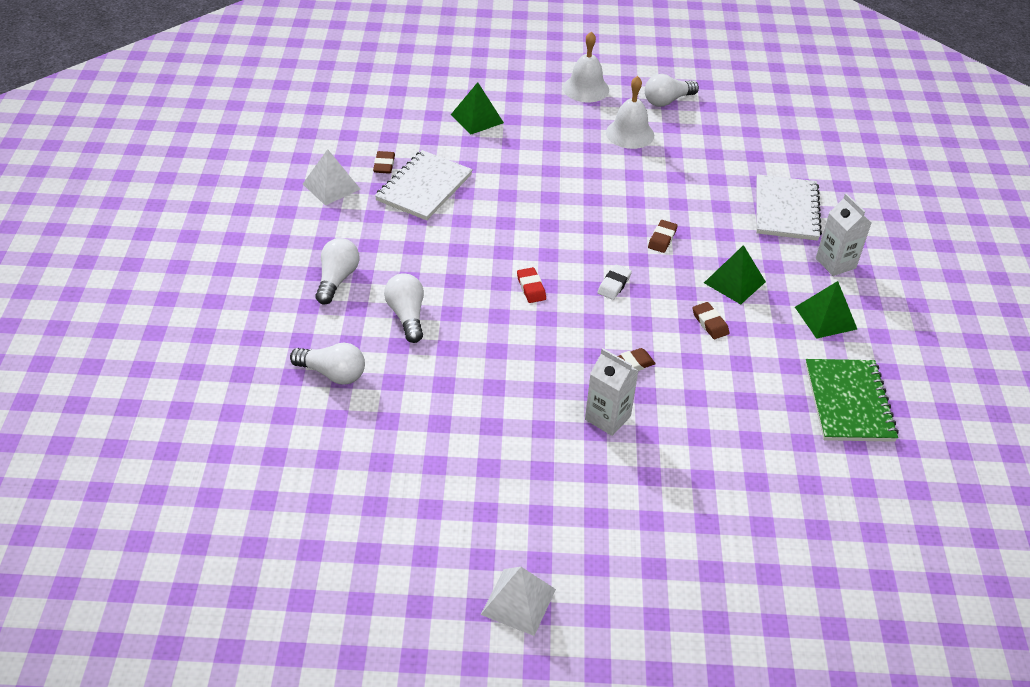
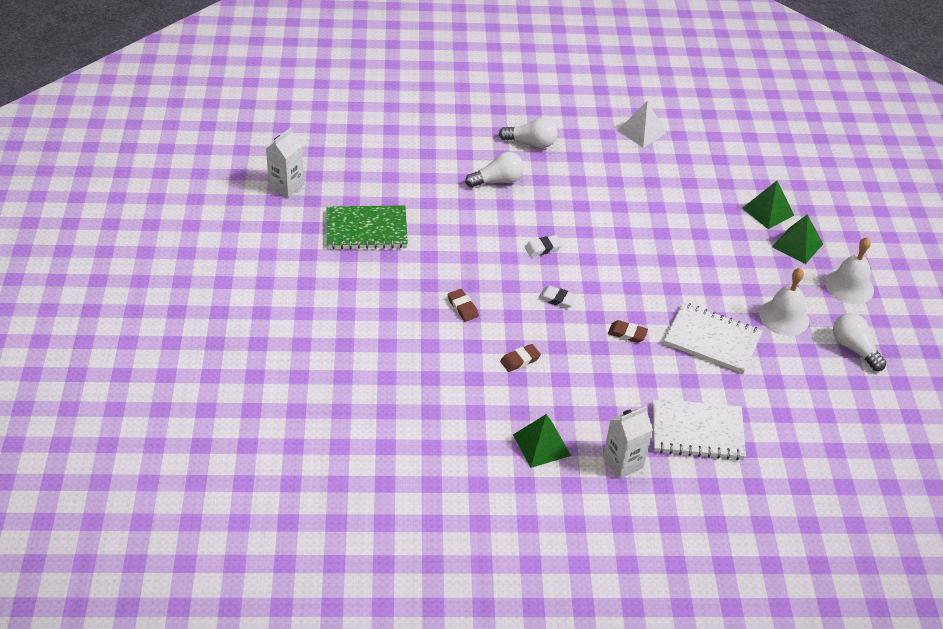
camera: 85 degrees right, 0 degrees up
white light bulb [290,343,365,385] -> none
brown eraser [373,151,395,174] -> none
white notebook [375,150,473,221] -> white notebook moved to [663,302,763,373]
white pyramid [481,567,556,636] -> none
red eraser [517,267,546,303] -> white eraser [525,235,563,257]
white carton [585,348,638,436] -> white carton moved to [266,127,304,198]
green pyramid [704,245,766,304] -> green pyramid moved to [772,214,823,264]
green notebook [805,359,899,442] -> green notebook moved to [326,205,408,249]

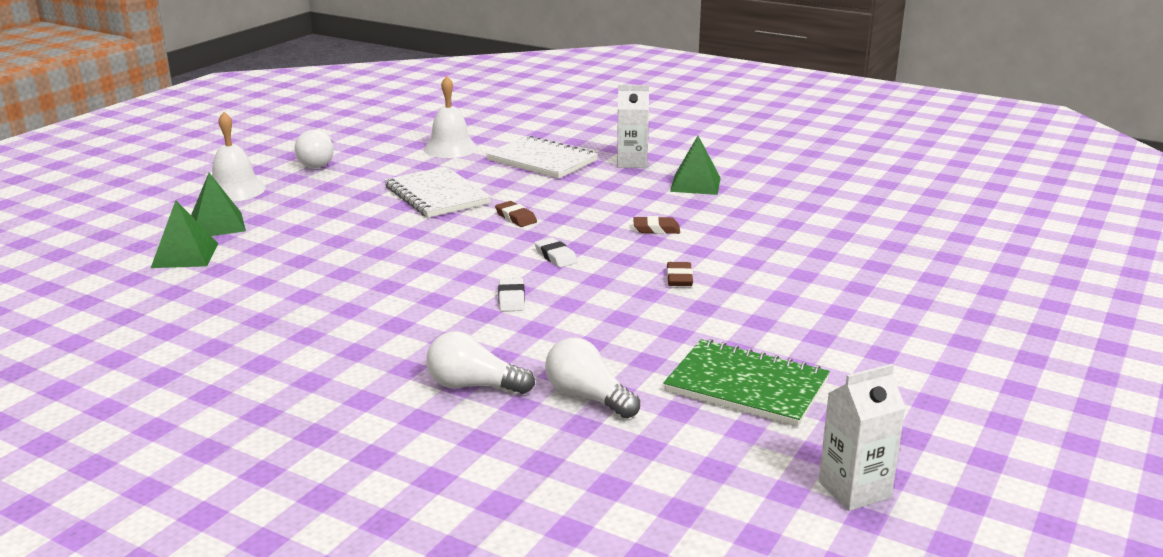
camera: 145 degrees left, 20 degrees down
white light bulb [499,118,557,148] -> white light bulb moved to [545,337,640,419]
white eraser [525,235,563,257] -> white eraser turned 75 degrees clockwise [498,278,525,312]
white pyramid [617,101,666,148] -> none
white bell [759,268,809,336] -> white bell moved to [424,76,477,158]

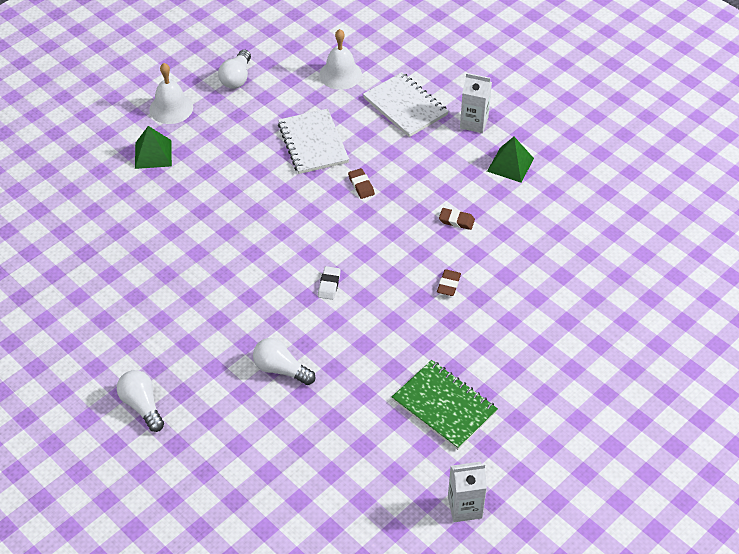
camera: 15 degrees right, 25 degrees up
green pyramid [151,200,219,268] -> none
white eraser [534,237,578,268] -> none
white light bulb [545,337,640,419] -> white light bulb moved to [117,370,164,432]

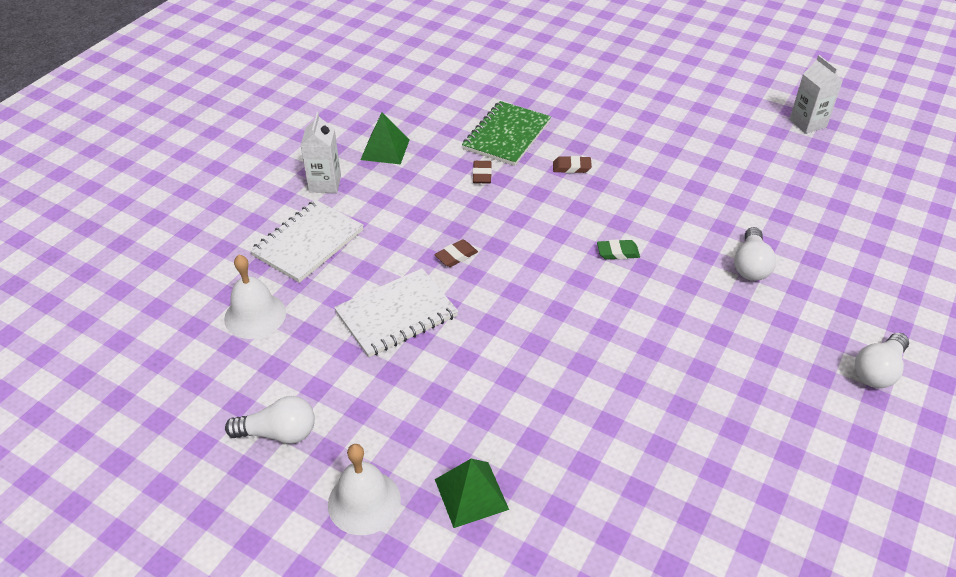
camera: 105 degrees left, 5 degrees down
white eraser [318,266,341,300] -> green eraser [597,239,640,260]
green notebook [392,360,498,450] -> green notebook moved to [462,101,551,166]

